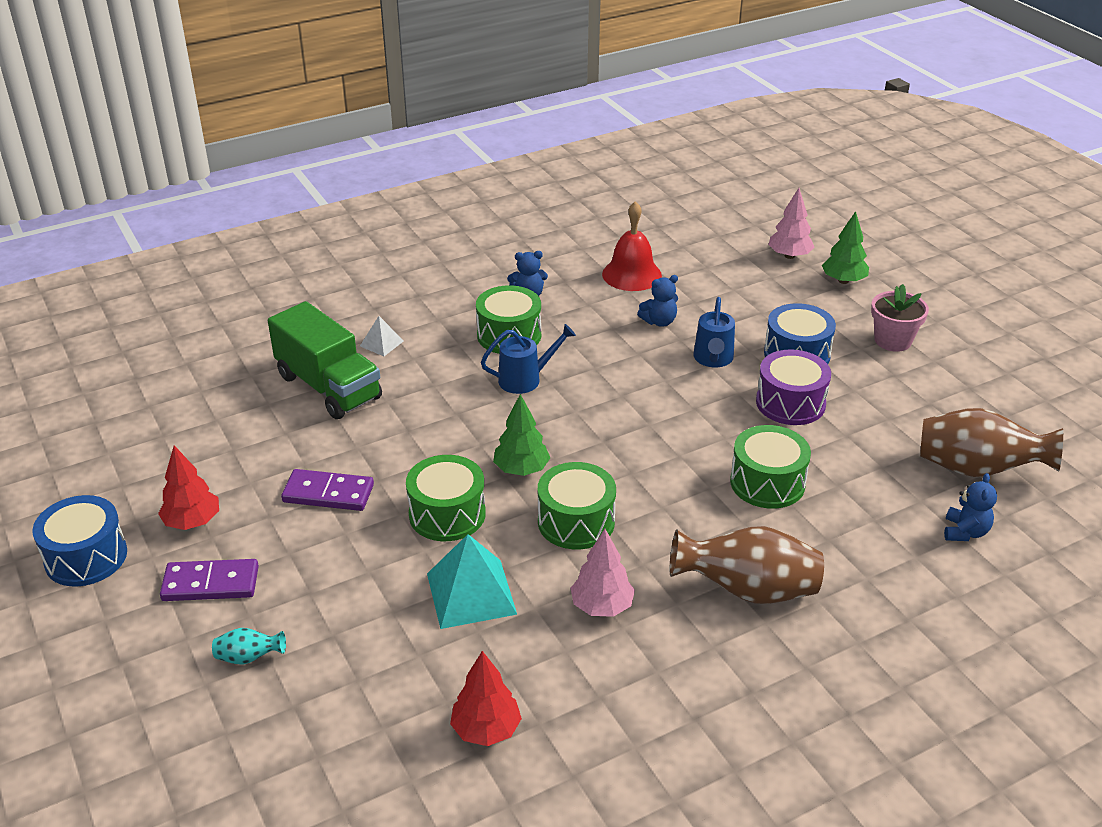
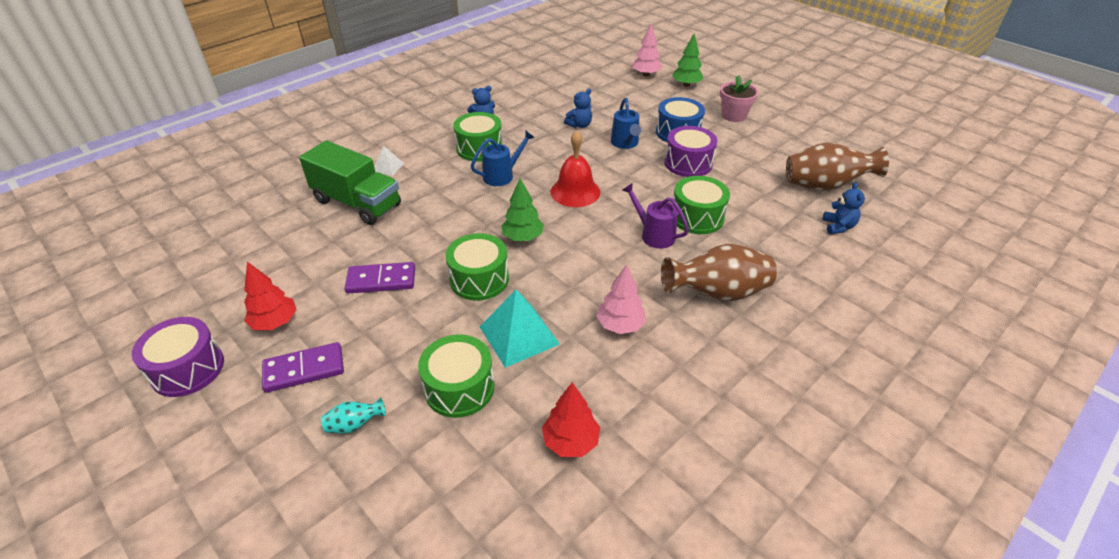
camera: 15 degrees left, 5 degrees up
blue drum [32,495,127,586] -> purple drum [132,317,224,397]
green drum [538,462,616,549] -> green drum moved to [418,334,494,418]
red bell [602,201,662,291] -> red bell moved to [551,130,600,207]
none -> purple watering can [622,183,689,249]

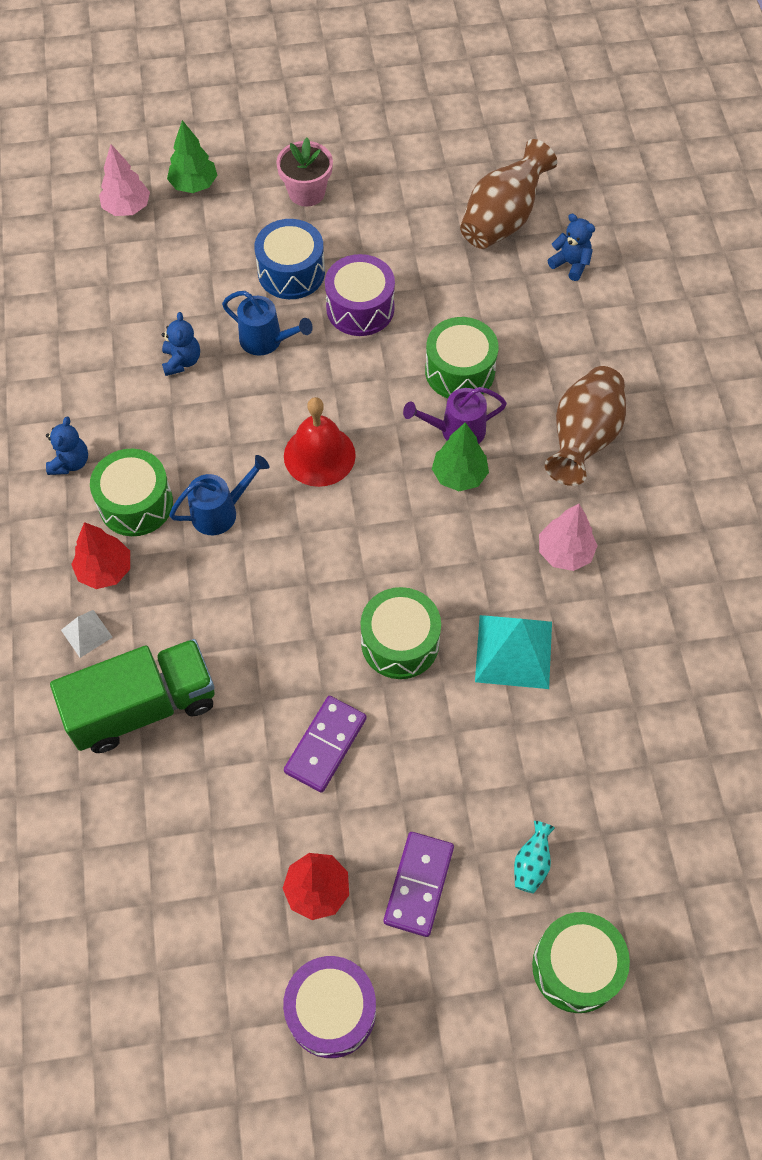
camera: 55 degrees left, 20 degrees up
green drum [418,334,494,418] -> green drum moved to [532,912,630,1013]
blue watering can [471,131,535,186] -> blue watering can turned 60 degrees clockwise [169,455,269,535]
green tree [501,179,544,241] -> green tree moved to [432,422,489,491]
red tree [542,382,600,457] -> red tree moved to [71,522,130,589]

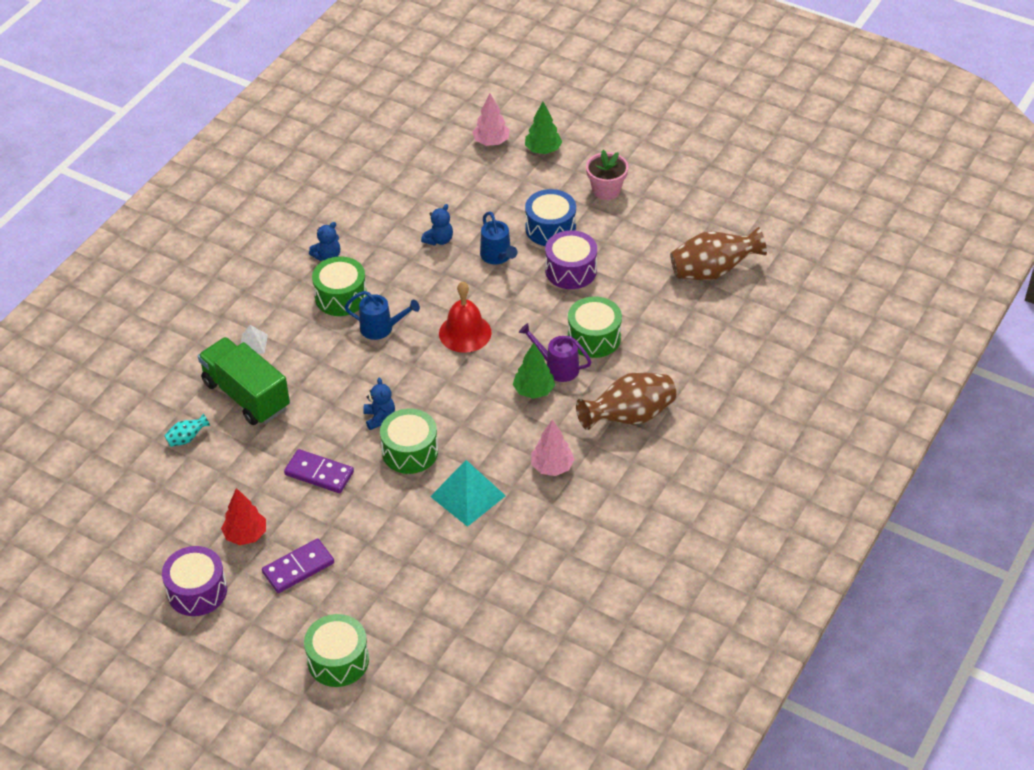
camera: 40 degrees right, 15 degrees down
green truck [50,639,215,753] -> green truck turned 150 degrees counterclockwise [198,337,290,425]
red tree [71,522,130,589] -> none
purple domino [284,696,367,793] -> purple domino turned 45 degrees clockwise [284,449,354,493]
turquoise vase [514,821,555,894] -> turquoise vase moved to [164,414,210,447]
blue teddy bear [548,214,595,281] -> blue teddy bear moved to [363,378,395,430]

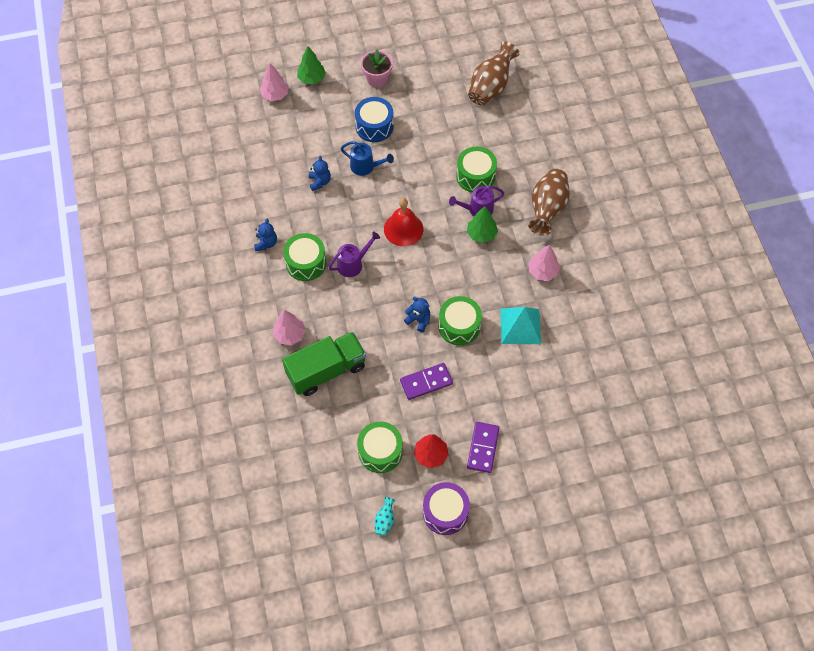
camera: 45 degrees left, 15 degrees up
turquoise vase [164,414,210,447] -> turquoise vase moved to [375,497,396,536]
green truck [198,337,290,425] -> green truck turned 150 degrees clockwise [282,332,366,396]
white pyramid [241,325,268,354] -> pink tree [273,310,306,345]
green drum [304,614,369,687] -> green drum moved to [357,421,403,473]
blue watering can [345,291,420,340] -> purple watering can [328,232,380,277]
purple drum [545,230,597,289] -> none

